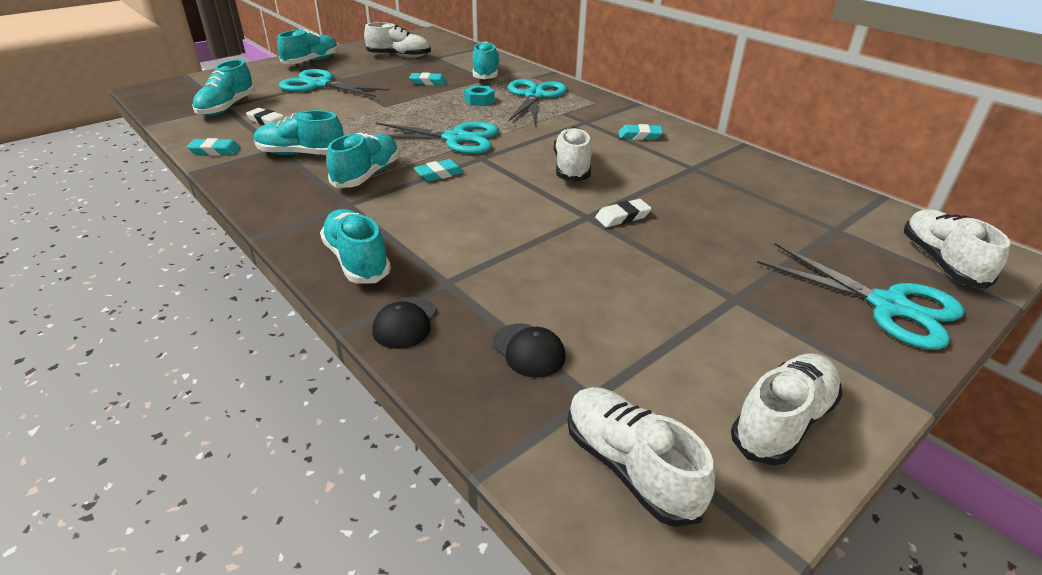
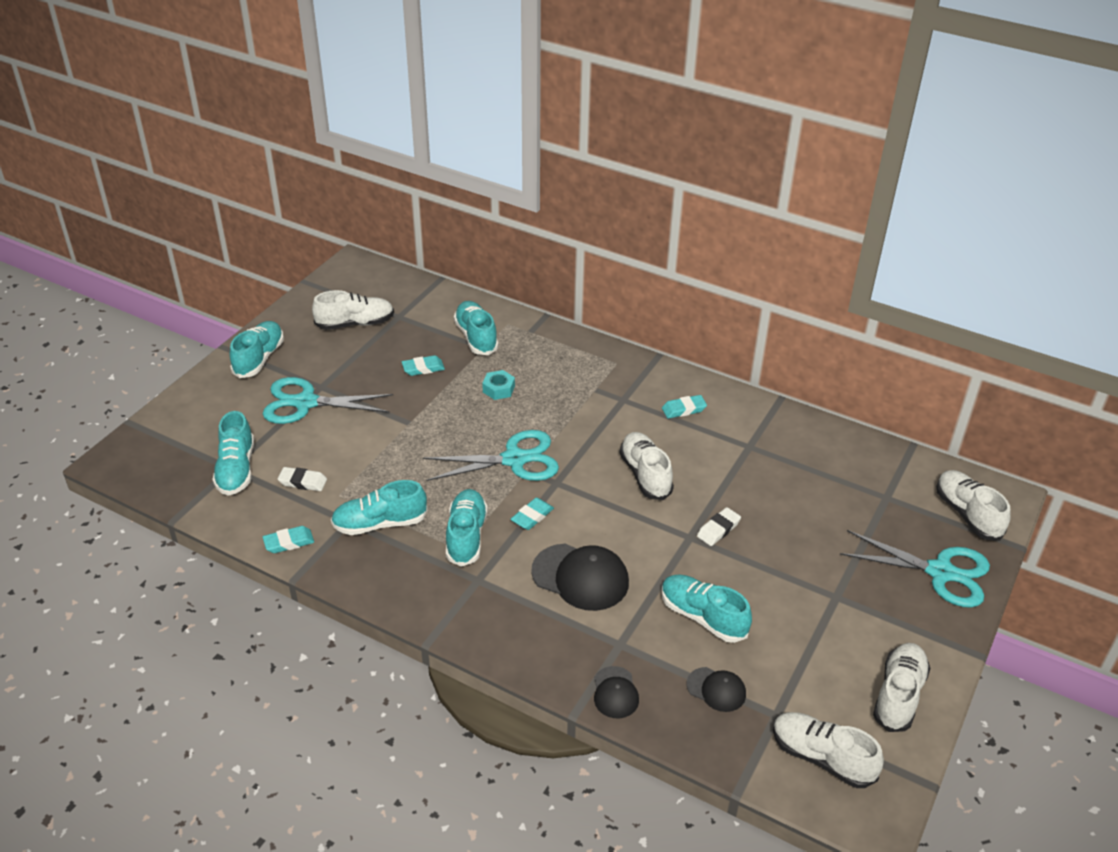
camera: 20 degrees left, 5 degrees up
turquoise shoe [320,209,391,284] -> turquoise shoe moved to [662,574,752,643]
turquoise scissors [508,79,567,125] -> none
none -> black cap [531,544,629,611]

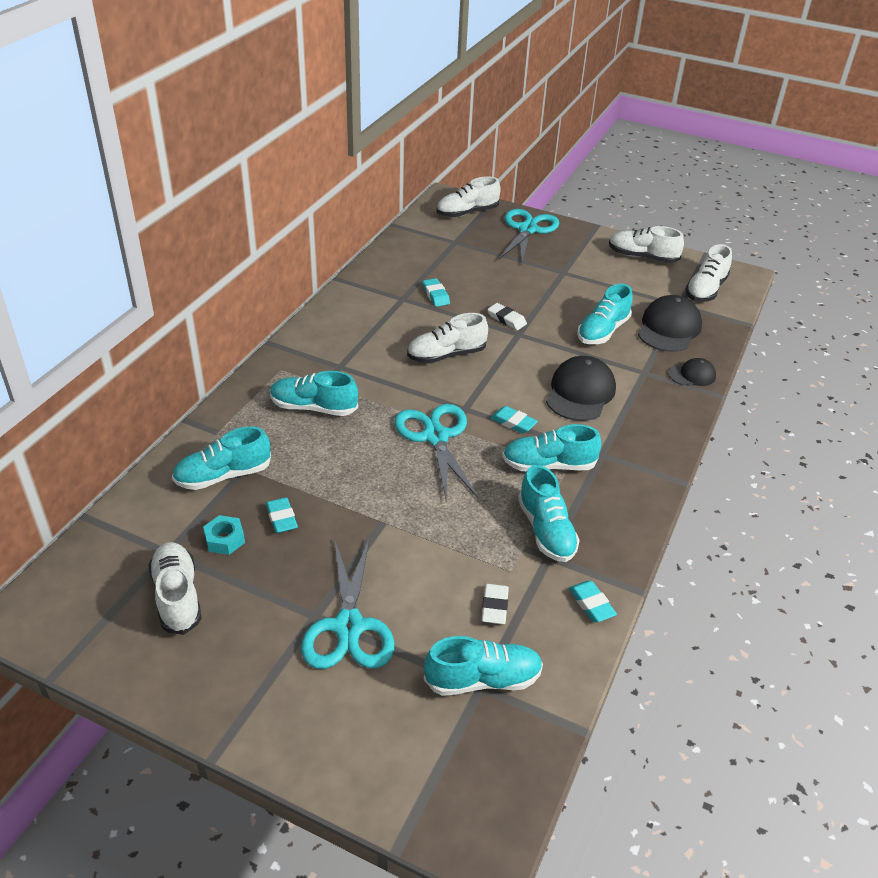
camera: 95 degrees left, 0 degrees up
turquoise shoe [230,321,284,378] -> turquoise shoe moved to [270,371,358,416]
turquoise nut [482,370,515,400] -> turquoise nut moved to [203,515,245,555]
turquoise eraser [662,395,707,419] -> turquoise eraser moved to [423,278,450,307]
black cap [687,667,746,712] -> black cap [638,295,702,352], size x1.79

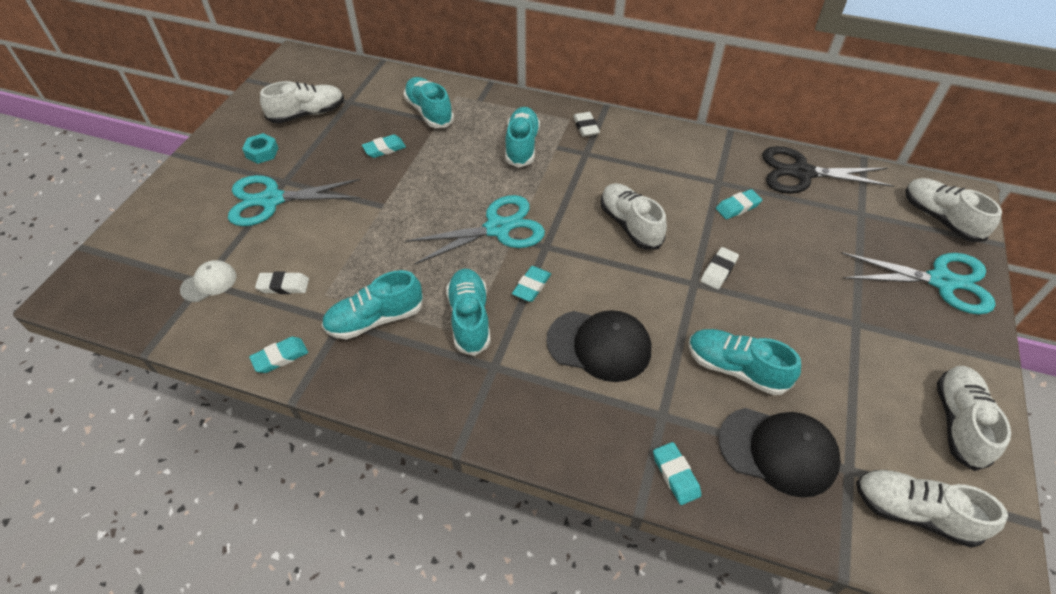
camera: 85 degrees right, 10 degrees up
turquoise nut [203,515,245,555] -> turquoise nut moved to [242,133,278,164]
turquoise shoe [424,636,543,696] -> white cap [180,260,236,302]
black cap [668,358,716,386] -> turquoise eraser [653,442,701,505]
none -> white eraser [573,112,600,137]
none -> black scissors [762,146,894,194]

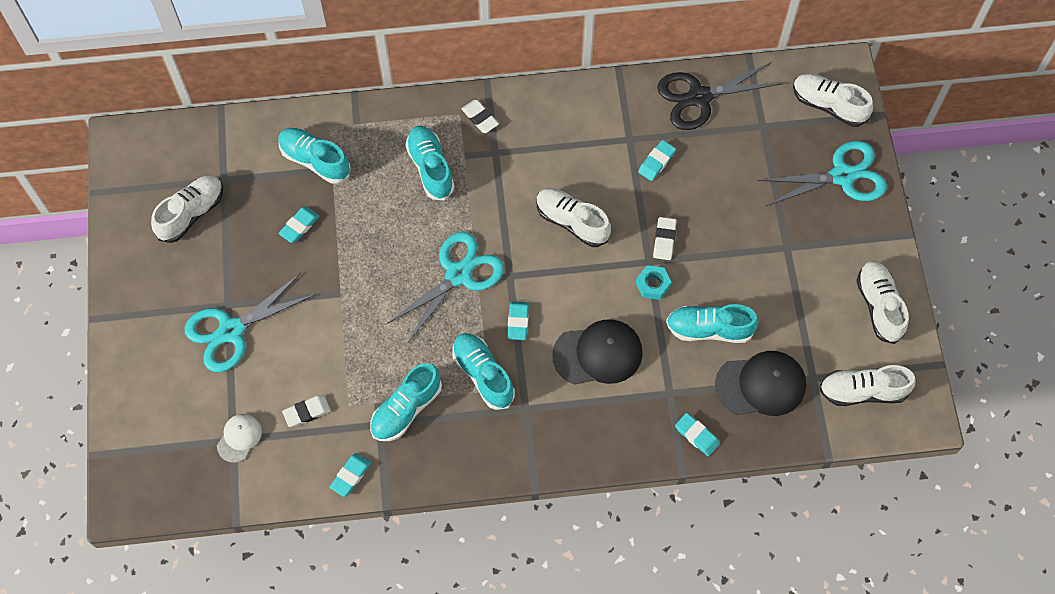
camera: 25 degrees left, 15 degrees up
turquoise nut [242,133,278,164] -> turquoise nut moved to [636,266,671,300]

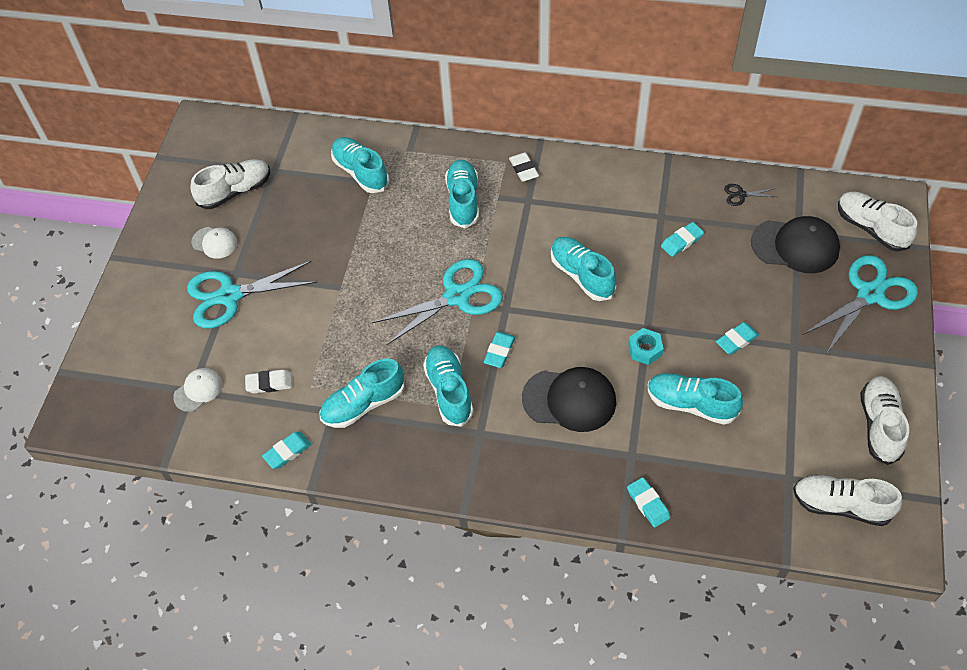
camera: 20 degrees right, 10 degrees down
turquoise eraser [279,207,319,243] -> turquoise eraser moved to [716,322,759,355]
white shoe [536,188,611,247] -> turquoise shoe [551,237,616,301]
white eraser [653,217,677,260] -> none
black scissors [657,62,783,130] -> black scissors [724,184,777,206], size x0.43
black cap [715,351,806,416] -> black cap moved to [751,216,840,273]
turquoise scissors [757,141,887,206] -> turquoise scissors turned 45 degrees counterclockwise [802,255,918,354]
none -> white cap [191,227,237,259]

